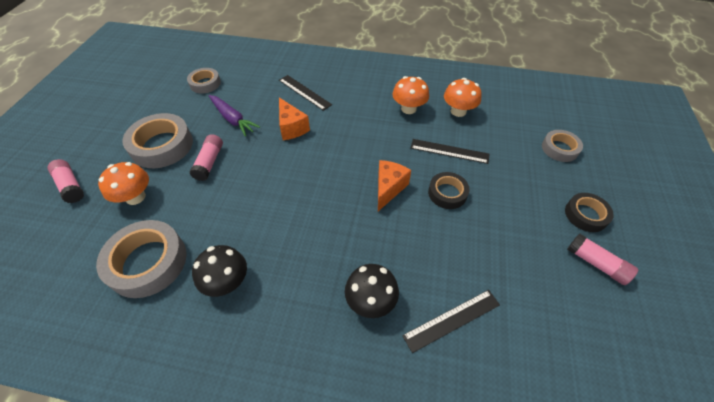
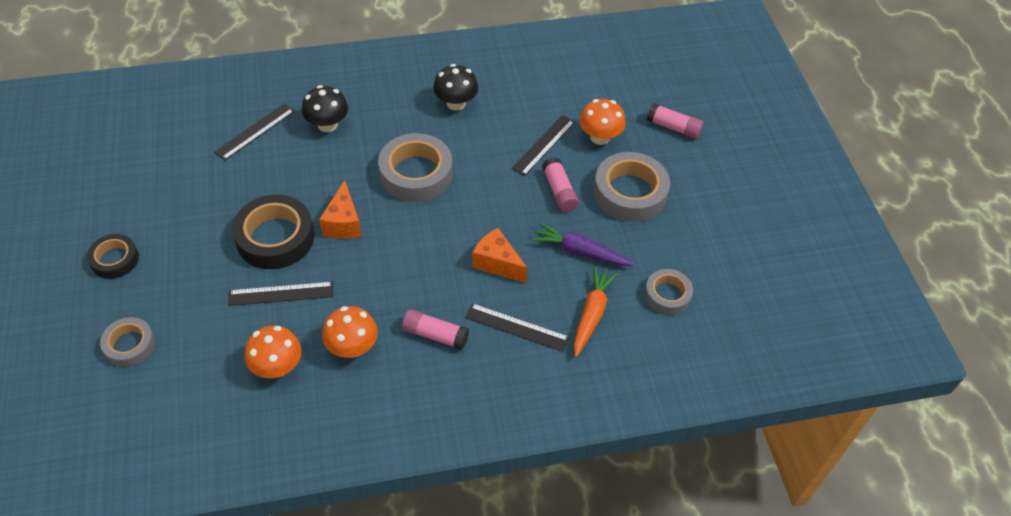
camera: 155 degrees right, 0 degrees up
grey tape [96,220,187,298] -> grey tape moved to [378,133,453,202]
black tape [428,172,470,209] -> black tape [232,195,314,269], size x1.71
pink glue stick [567,233,638,285] -> pink glue stick moved to [402,309,469,350]
none -> black ruler [511,115,575,176]
none -> orange carrot [574,266,618,357]

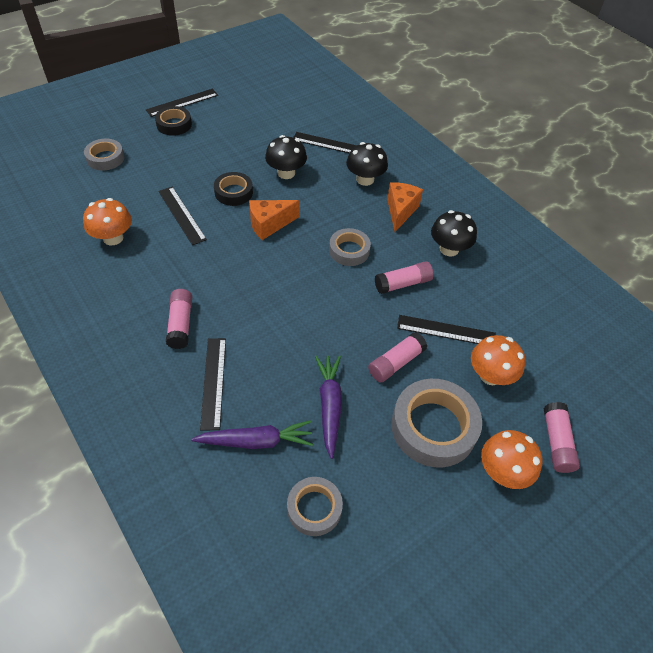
camera: 65 degrees right, 0 degrees up
black tape [232,195,314,269] -> black tape [214,172,253,206], size x0.58
orange mushroom [322,306,378,358] -> orange mushroom moved to [481,430,543,489]
grey tape [378,133,453,202] -> grey tape [329,228,371,266], size x0.58
orange cheese [472,228,527,283] -> orange cheese moved to [387,182,423,232]
orange carrot [574,266,618,357] -> purple carrot [191,420,313,449]
none -> black ruler [146,89,218,117]
none -> black mushroom [265,135,307,179]
none -> pink glue stick [375,261,434,294]

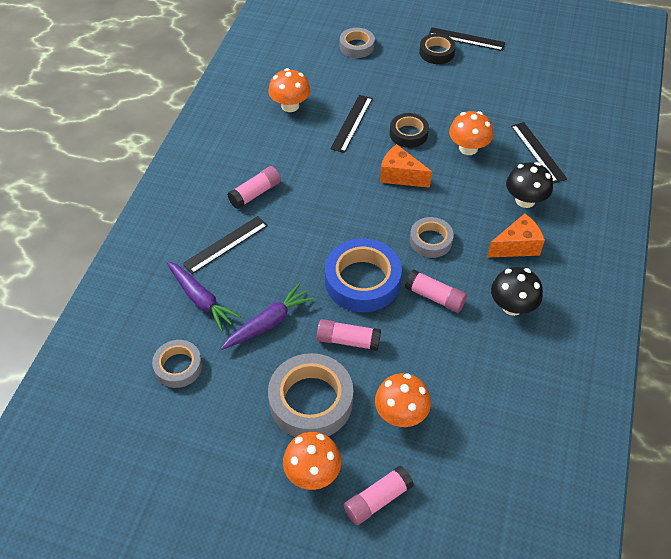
camera: 55 degrees right, 0 degrees up
black mushroom [265,135,307,179] -> orange mushroom [449,111,493,155]
black ruler [397,315,496,344] -> none
none -> blue tape [325,239,402,312]

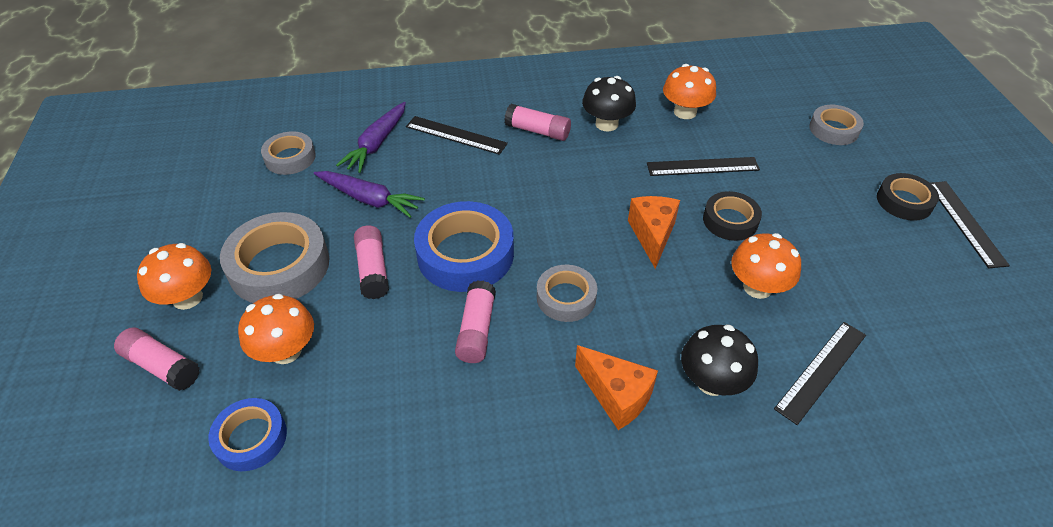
camera: 65 degrees right, 5 degrees down
black mushroom [491,267,543,316] -> black mushroom moved to [582,76,636,132]
none -> blue tape [208,398,287,471]

